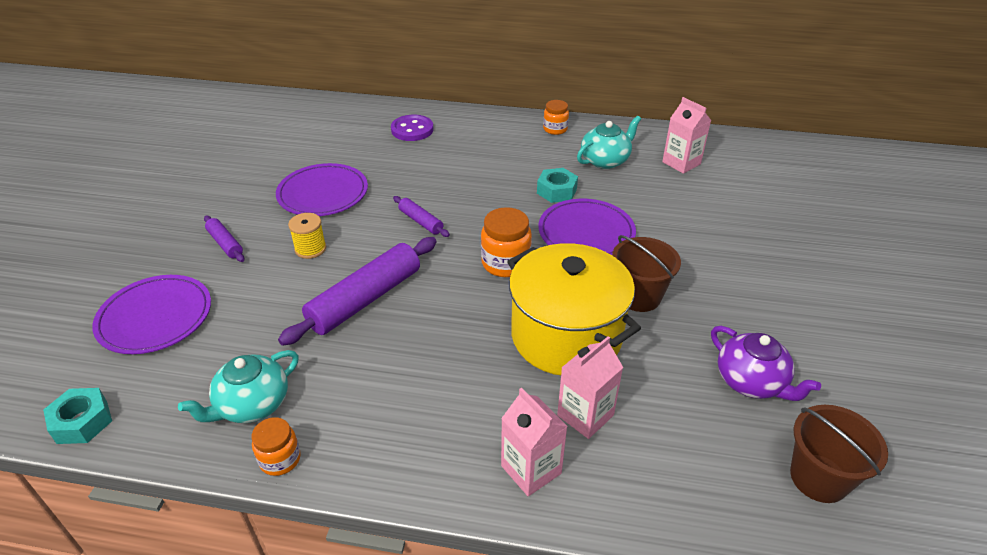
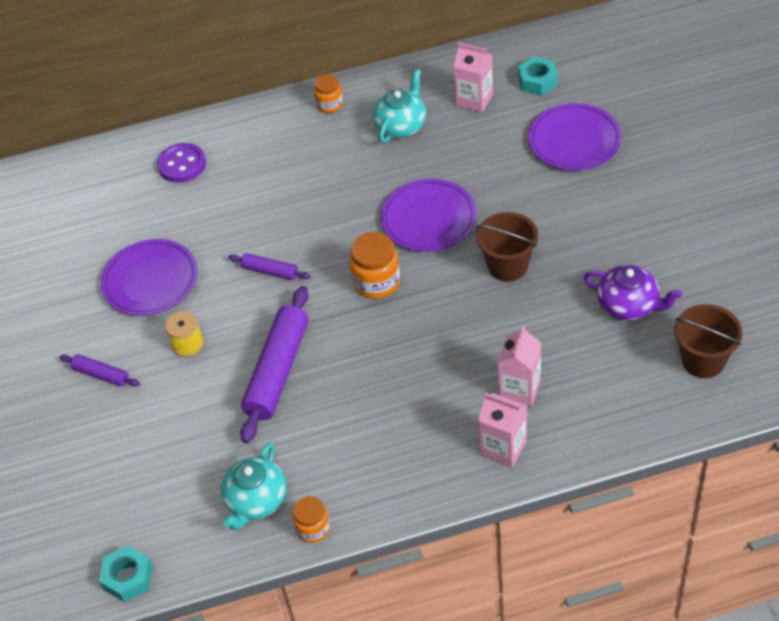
camera: 20 degrees left, 10 degrees up
purple plate [92,275,211,354] -> purple plate moved to [528,103,622,171]
yellow pot [507,243,641,375] -> none
turquoise nut [537,168,578,203] -> turquoise nut moved to [518,57,558,96]

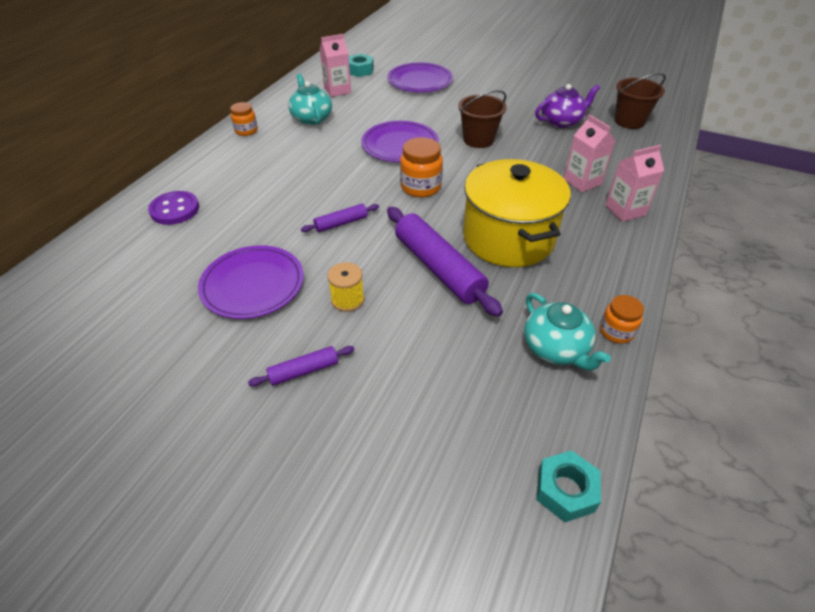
camera: 55 degrees left, 5 degrees down
none -> yellow pot [463,159,571,267]

